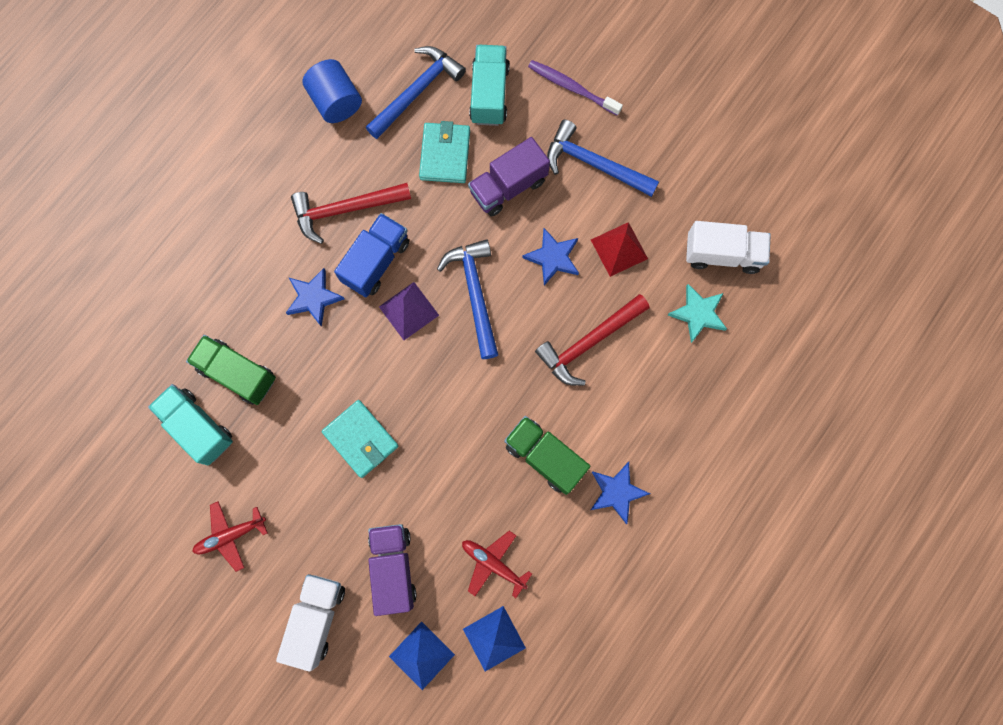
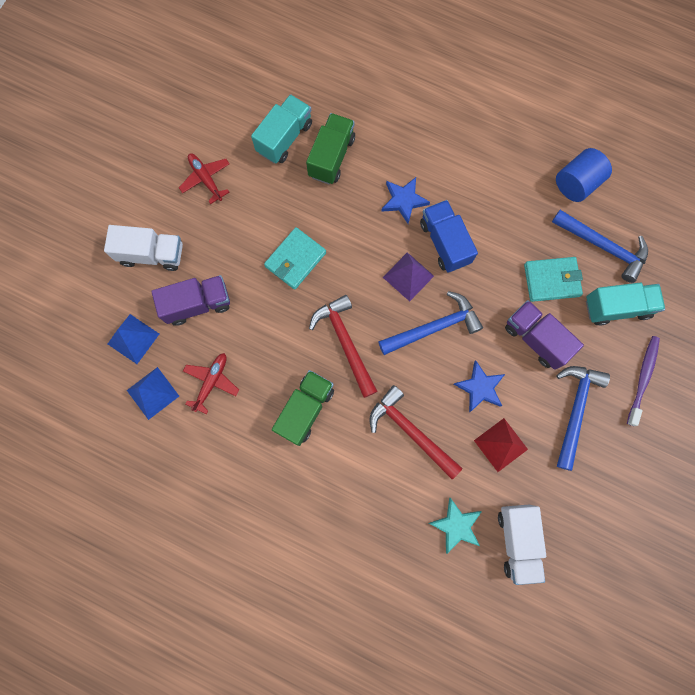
camera: 80 degrees right, 0 degrees up
red hammer [291,183,411,244] -> red hammer moved to [309,295,378,398]
blue truck [334,213,409,297] -> blue truck turned 135 degrees counterclockwise [420,200,478,273]
blue star [591,462,650,524] -> none

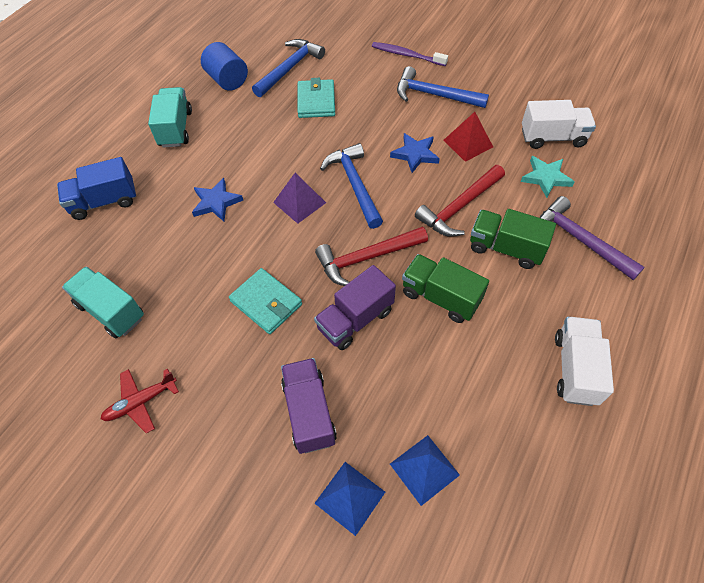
camera: 85 degrees left, 20 degrees down
white truck [104,225,183,271] -> white truck moved to [555,317,614,406]
red plane [183,353,239,414] -> none
green truck [306,113,355,184] -> green truck moved to [470,209,556,269]
blue truck [420,200,478,273] -> blue truck moved to [57,157,136,220]
purple truck [505,300,584,370] -> purple truck moved to [314,265,396,350]
turquoise truck [586,283,665,326] -> turquoise truck moved to [148,87,192,148]
none -> purple hammer [539,196,645,280]

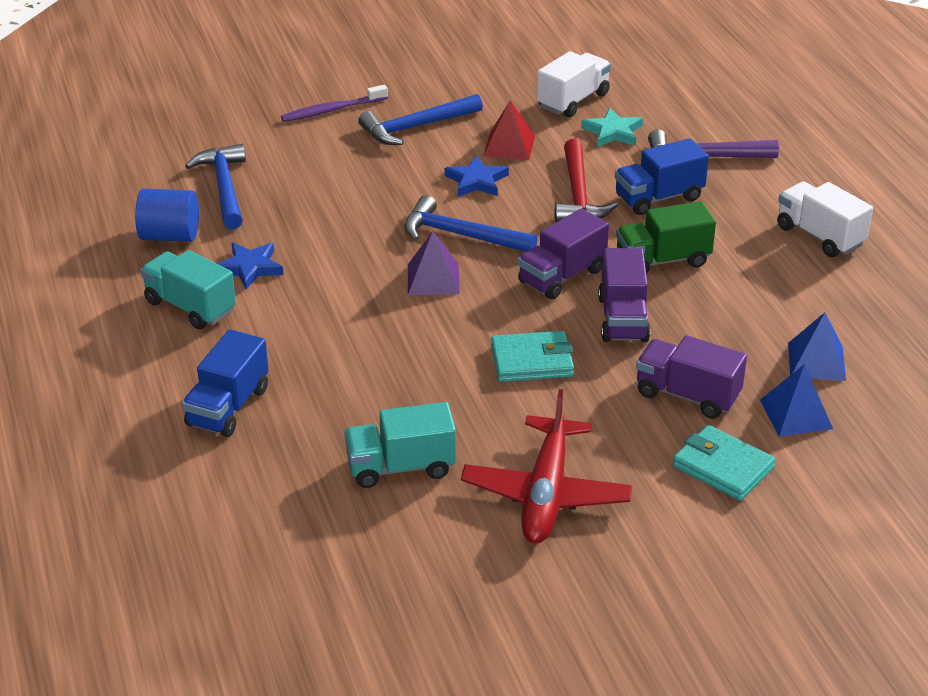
camera: 50 degrees left, 20 degrees down
red plane [101,369,179,434] -> red plane [461,389,633,543], size x1.81
blue star [192,178,243,221] -> blue star moved to [217,242,283,289]
turquoise wallet [297,78,335,118] -> turquoise wallet moved to [673,425,776,501]
red hammer [315,227,428,286] -> purple truck [518,208,609,300]
green truck [470,209,556,269] -> blue truck [615,138,709,215]

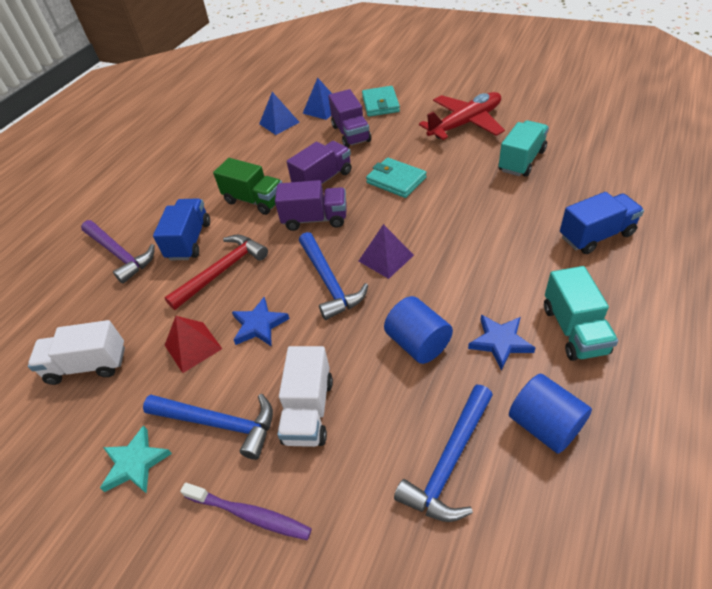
camera: 130 degrees left, 10 degrees up
turquoise truck [344,402,456,488] -> turquoise truck turned 90 degrees counterclockwise [498,120,549,177]
turquoise star [581,108,643,147] -> turquoise star moved to [100,425,172,493]
blue truck [615,138,709,215] -> blue truck turned 105 degrees counterclockwise [153,198,210,260]
white truck [777,182,873,257] -> white truck moved to [277,346,333,447]
none -> blue cylinder [384,296,453,364]

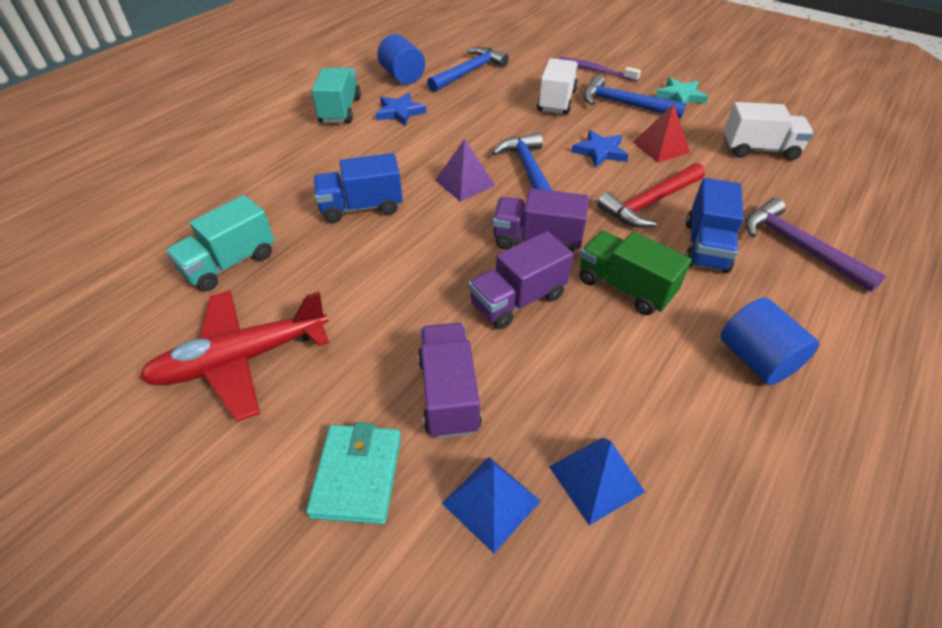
camera: 175 degrees left, 0 degrees up
turquoise wallet [366,158,427,198] -> none
blue cylinder [384,296,453,364] -> blue cylinder moved to [720,298,819,385]
blue truck [560,192,644,254] -> blue truck moved to [314,153,403,223]

